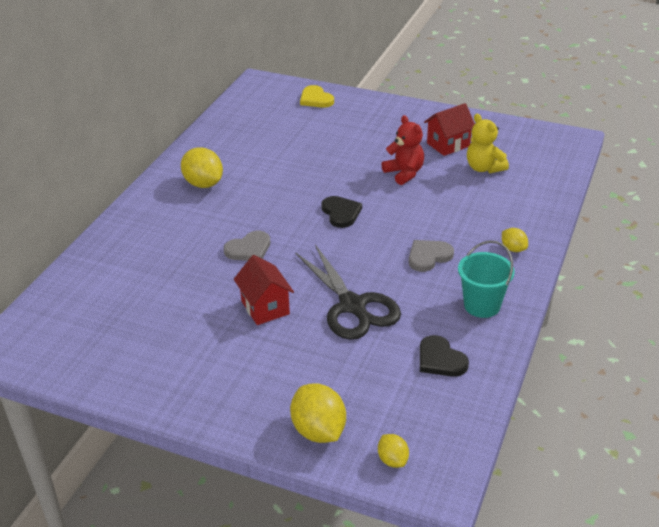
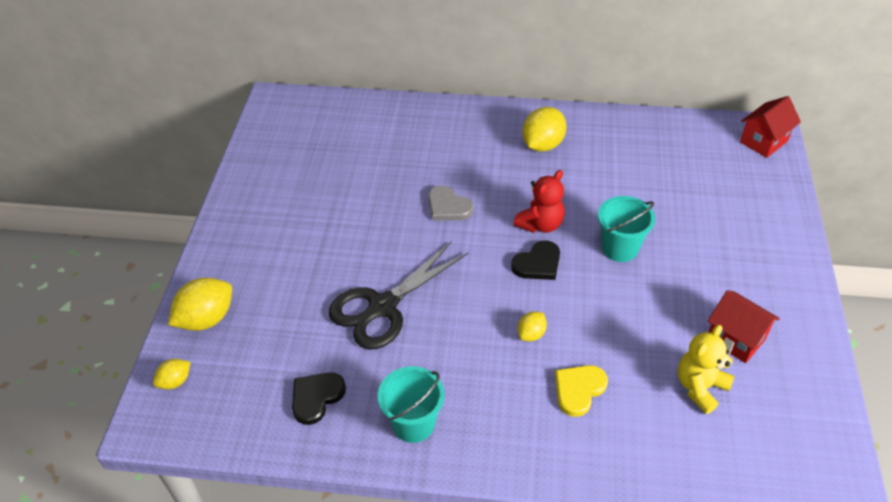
camera: 75 degrees right, 10 degrees up
red house [234,255,294,325] -> red house moved to [740,96,801,158]
yellow heart [300,85,334,108] -> yellow heart moved to [555,365,608,417]
red teddy bear [382,115,424,185] -> red teddy bear moved to [513,170,565,233]
grey heart [409,240,454,272] -> none
yellow lemon [502,228,528,252] -> yellow lemon moved to [518,311,547,341]
none -> turquoise bucket [598,196,655,262]

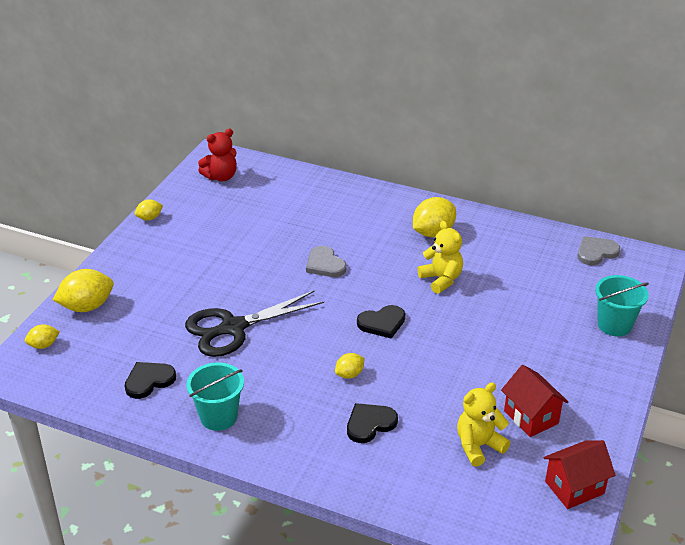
camera: 15 degrees right, 10 degrees down
red teddy bear [513,170,565,233] -> red teddy bear moved to [198,129,237,181]
yellow heart [555,365,608,417] -> black heart [347,403,398,443]
turquoise bucket [598,196,655,262] -> turquoise bucket moved to [595,275,649,337]
red house [740,96,801,158] -> red house moved to [543,440,616,509]
none -> yellow lemon [135,199,163,221]
none -> yellow teddy bear [417,221,463,294]
none -> grey heart [577,236,620,265]

